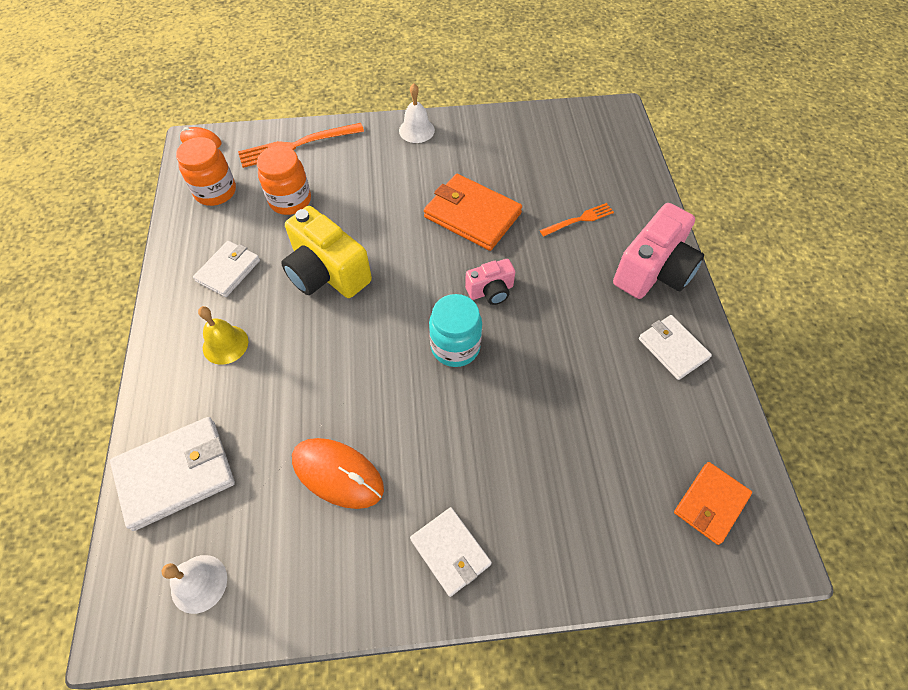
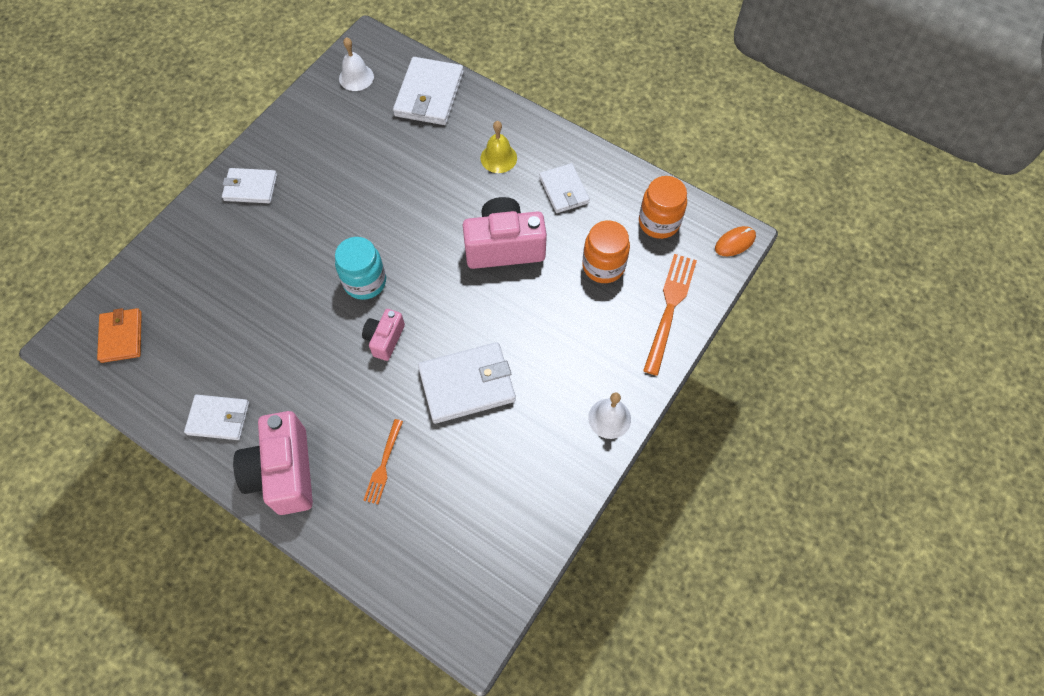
camera: 130 degrees right, 5 degrees up
yellow camera [281,206,372,298] -> pink camera [463,197,547,269]
orange mouse [292,438,384,509] -> none
orange wallet [424,174,522,251] -> white wallet [418,342,516,424]

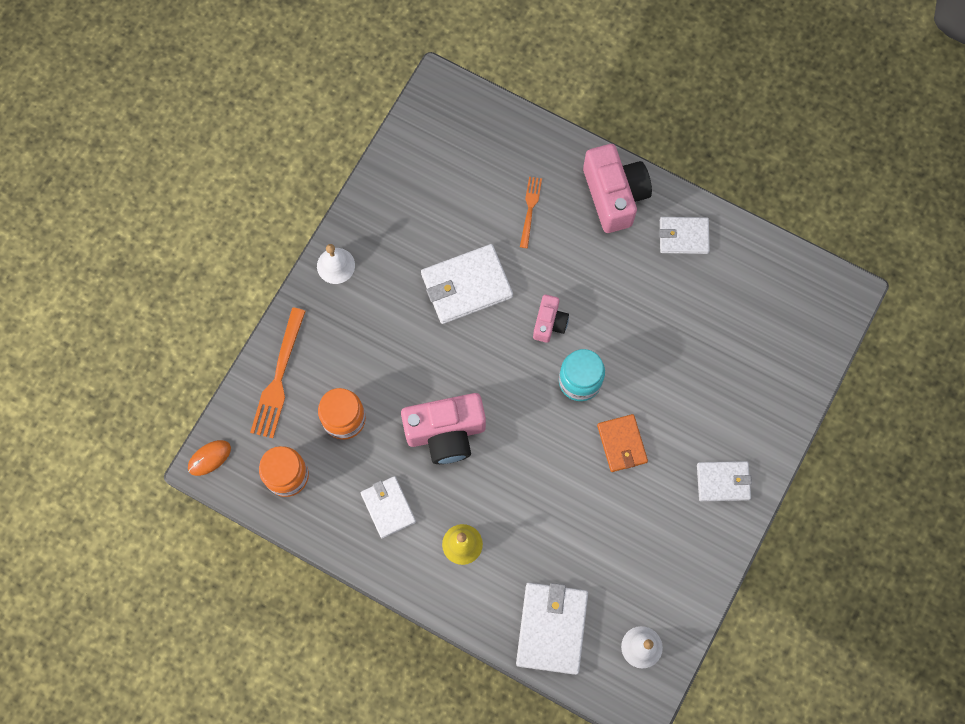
camera: 175 degrees right, 10 degrees up
orange wallet [97,308,142,363] -> orange wallet moved to [597,414,648,472]

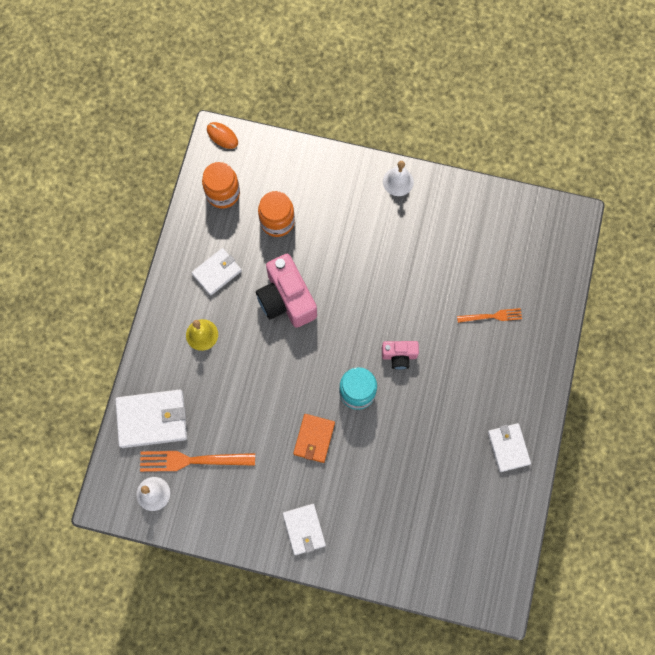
camera: 75 degrees right, 0 degrees up
orange fork [250,308,306,438] -> orange fork moved to [140,451,255,472]
white wallet [421,244,513,324] -> none
pink camera [583,144,652,233] -> none
orange wallet [597,414,648,472] -> orange wallet turned 45 degrees counterclockwise [293,414,335,463]

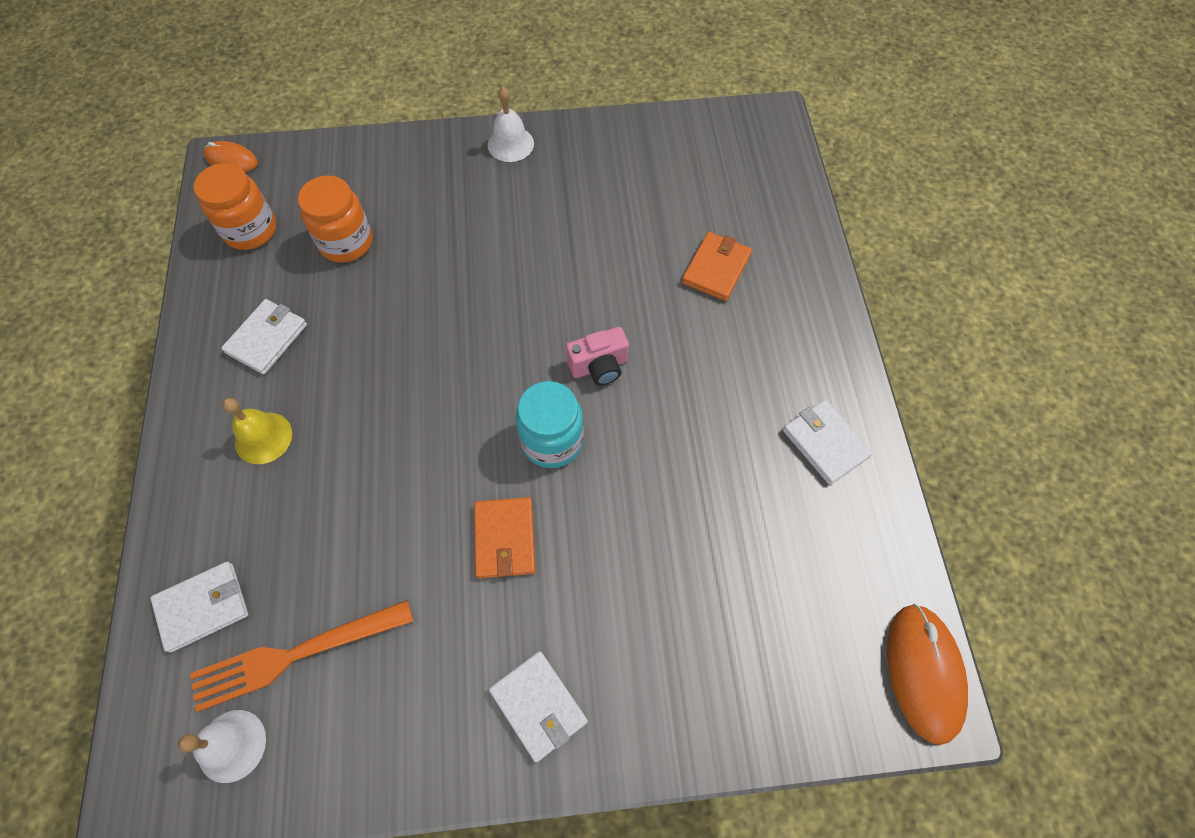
camera: 20 degrees left, 10 degrees down
white wallet [115,389,187,448] -> white wallet [150,562,248,653], size x0.63
pink camera [256,254,317,328] -> none
orange fork [457,308,522,323] -> orange wallet [682,232,752,301]
none -> orange mouse [887,603,968,745]

